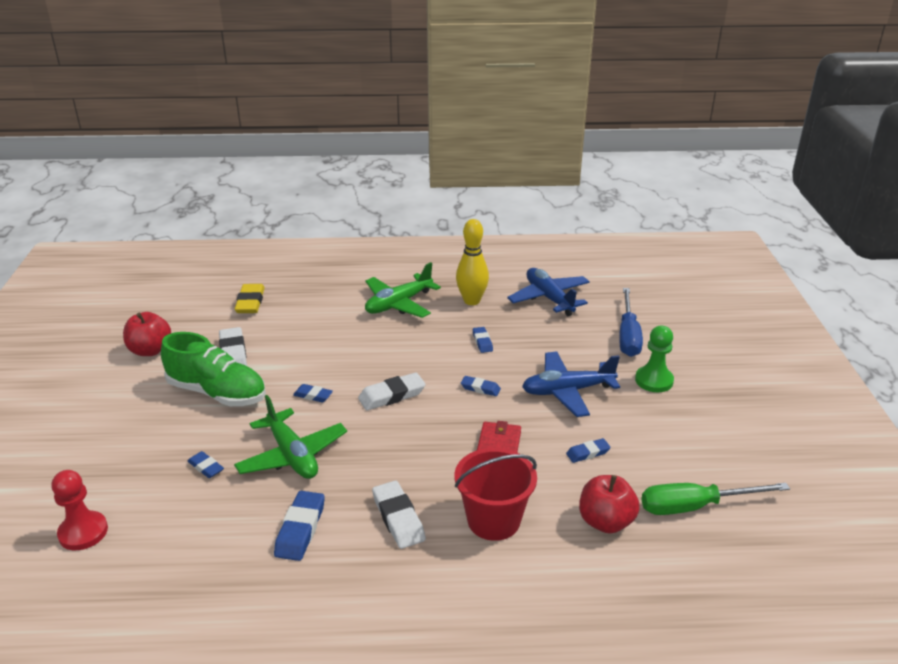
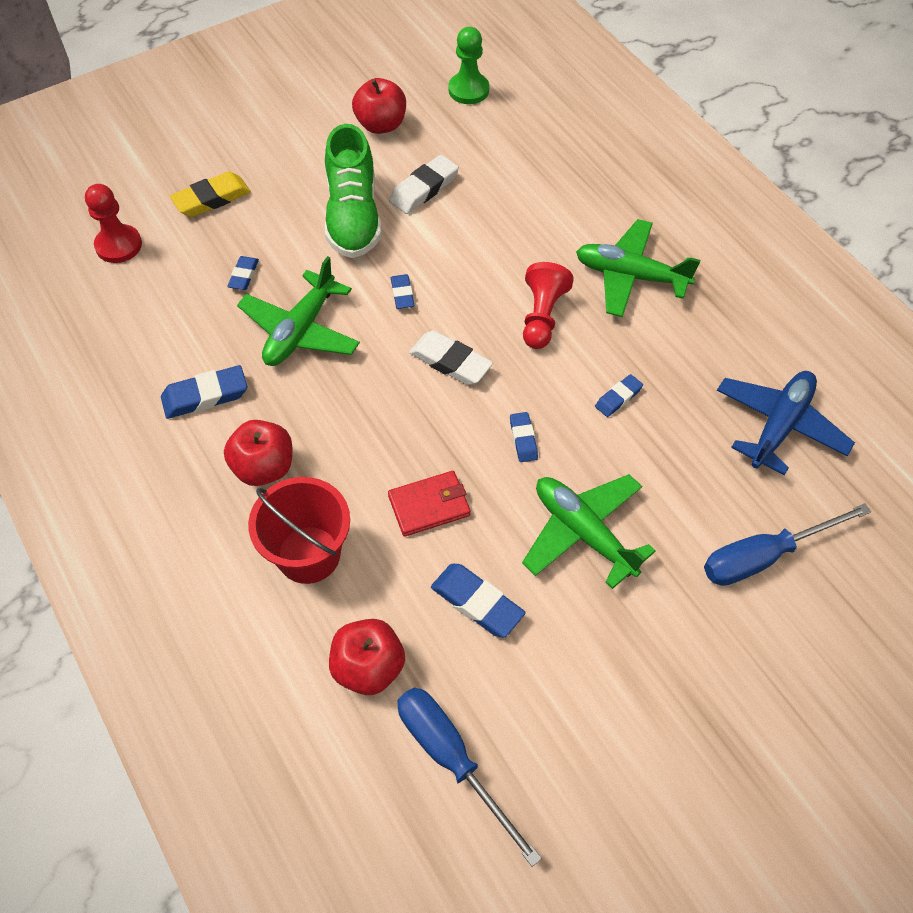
camera: 60 degrees right, 25 degrees up
yellow eraser [235,284,265,313] -> yellow eraser moved to [170,172,251,217]
white eraser [372,481,426,549] -> red apple [224,420,292,486]
yellow bowling pin [456,219,489,305] -> none
blue plane [522,351,620,417] -> green plane [522,474,656,589]
blue eraser [566,438,611,463] -> blue eraser [431,564,525,637], size x1.67
green pawn [635,326,674,392] -> green pawn moved to [448,27,489,104]
green screwdriver [641,483,790,515] -> blue screwdriver [398,688,542,867]
none -> red pawn [523,262,574,349]

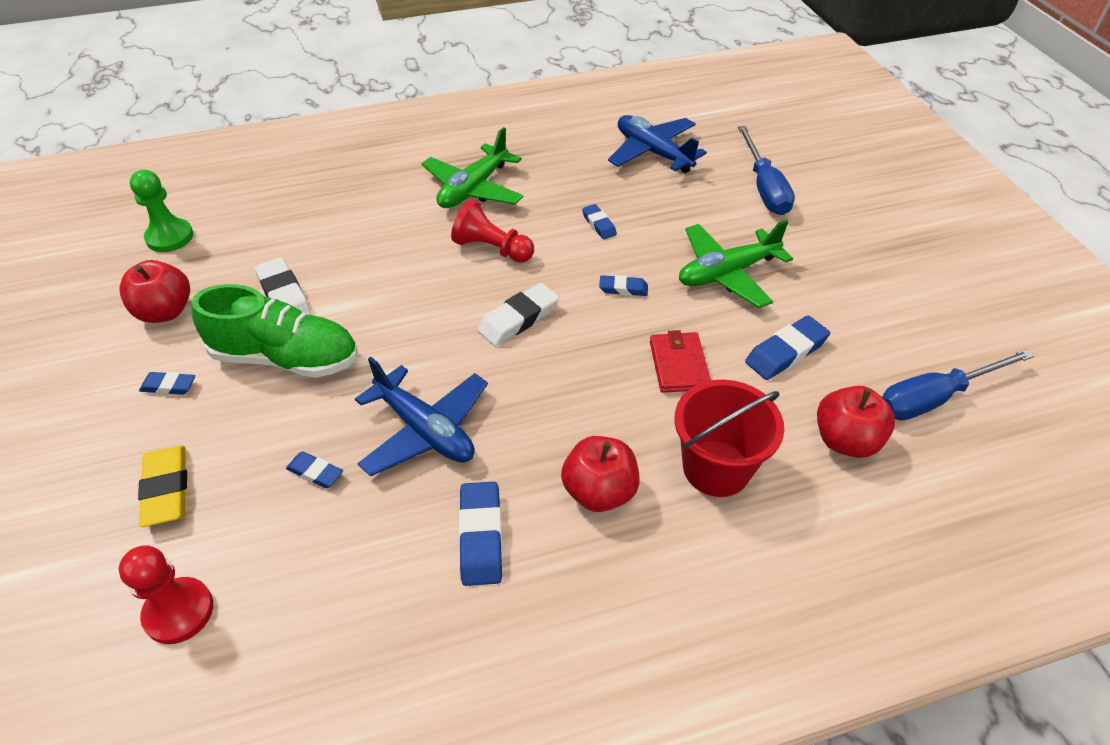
camera: 75 degrees left, 10 degrees down
green plane [237,256,360,366] -> blue plane [355,357,488,476]
blue eraser [391,274,414,309] -> blue eraser moved to [139,372,195,395]

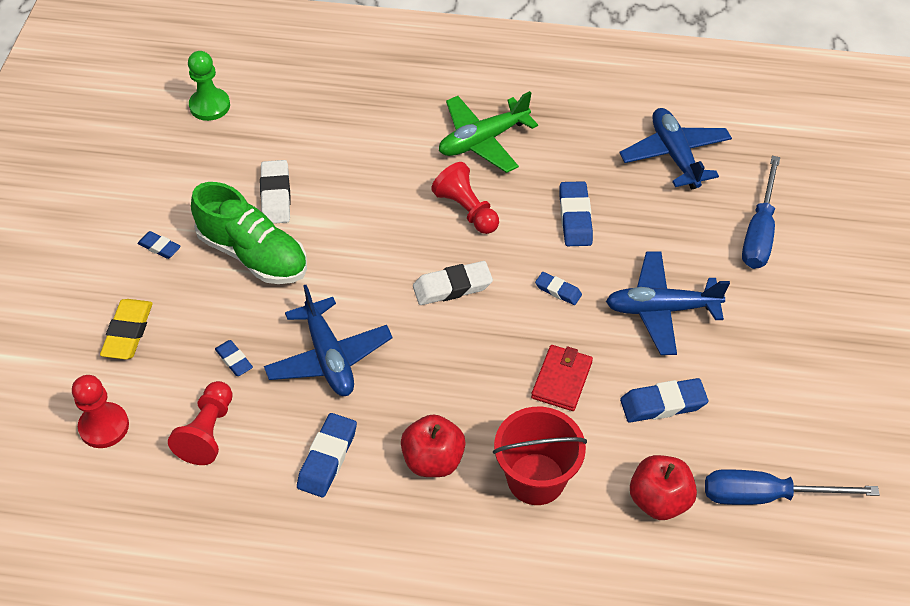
camera: 25 degrees right, 5 degrees up
red apple [120,260,190,323] -> none
blue eraser [582,204,617,239] -> blue eraser [560,181,593,246], size x1.67
green plane [679,220,793,308] -> blue plane [606,251,730,355]
none -> red pawn [168,381,233,465]

